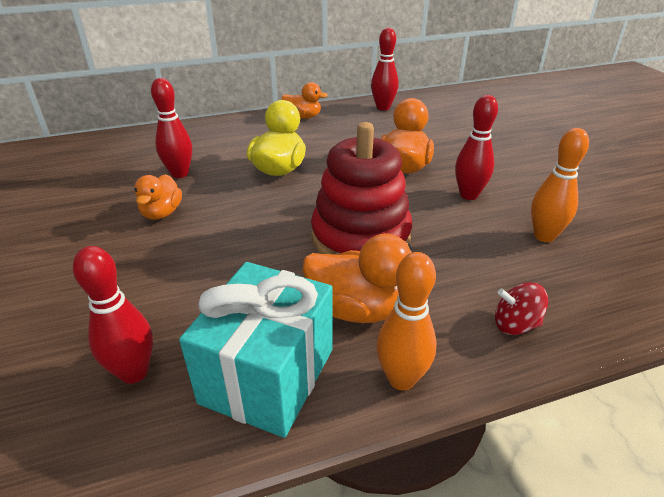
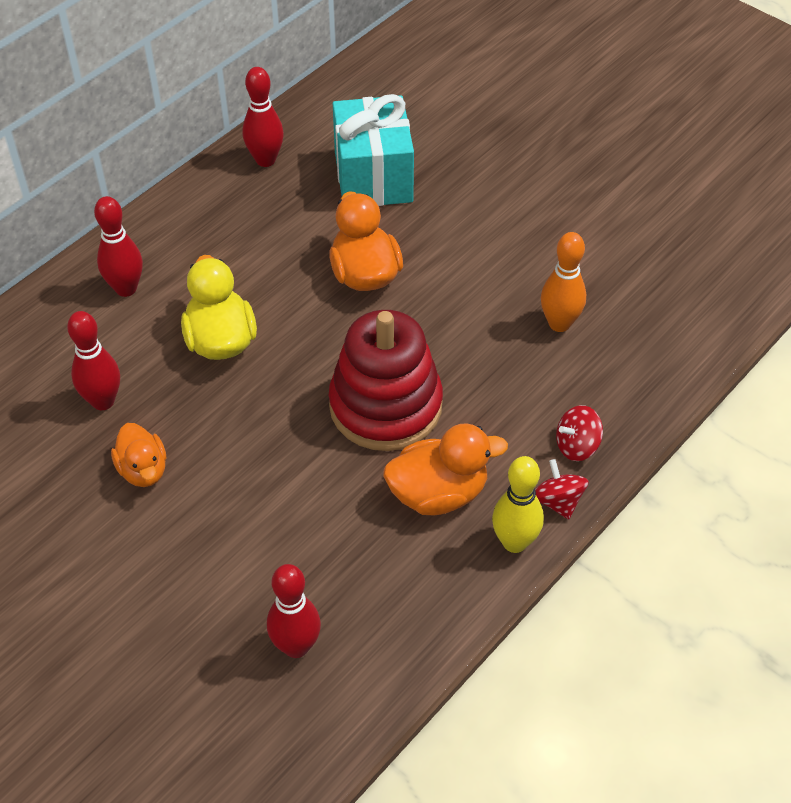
camera: 30 degrees left, 15 degrees up
turquoise gift [179,262,333,438] -> turquoise gift moved to [333,94,414,206]
orange duck [282,82,328,119] -> none
orange bowling pin [376,252,437,390] -> yellow bowling pin [492,456,544,553]
red bowling pin [455,95,498,200] -> red bowling pin moved to [94,196,143,297]
none -> red spinning top [535,459,589,520]

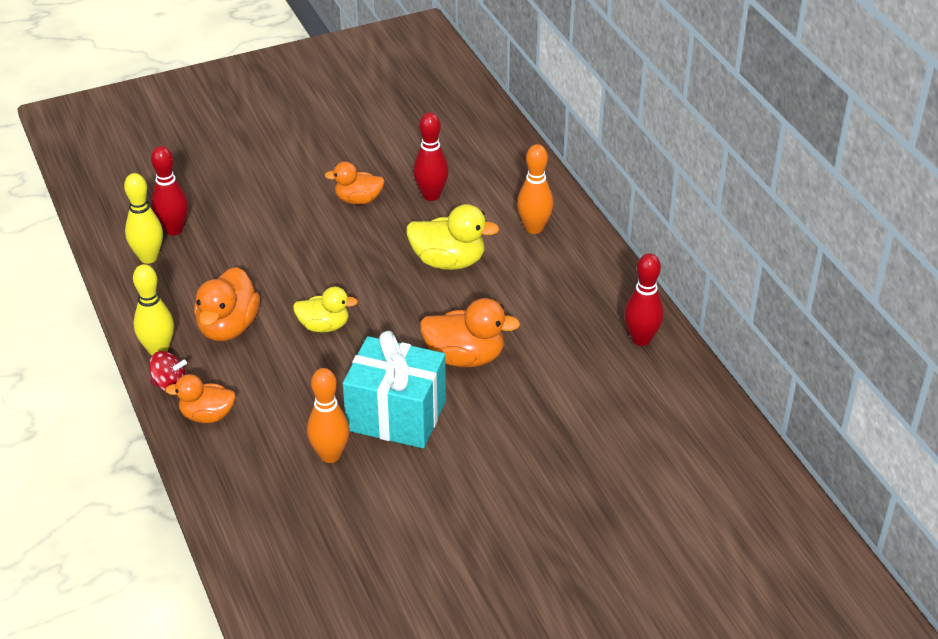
camera: 115 degrees right, 10 degrees down
red bowling pin [94,196,143,297] -> orange bowling pin [517,144,553,234]
red stacking toy [329,310,443,451] -> yellow duck [293,287,358,333]
turquoise gift [333,94,414,206] -> turquoise gift moved to [343,331,446,448]
red spinning top [556,405,603,461] -> orange duck [165,374,236,423]
none -> yellow bowling pin [124,173,163,264]

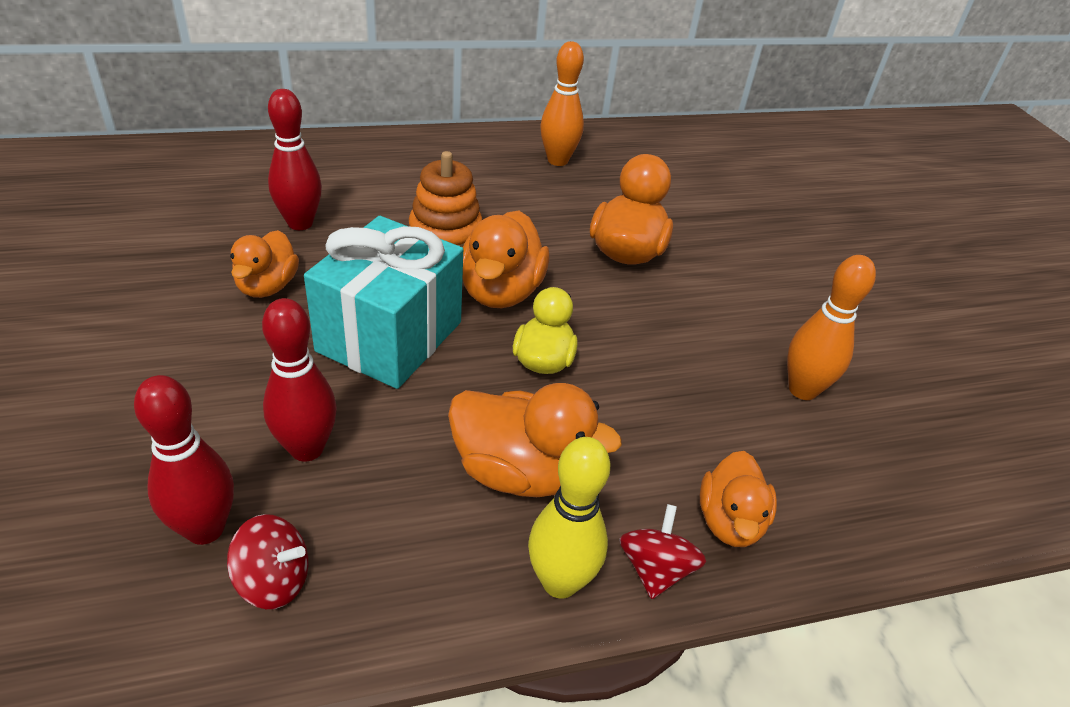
camera: 85 degrees left, 0 degrees up
yellow bowling pin [124,173,163,264] -> red spinning top [227,514,309,609]
turquoise gift [343,331,446,448] -> turquoise gift moved to [304,216,463,389]
yellow duck [406,204,499,270] -> orange stacking toy [409,151,482,248]
orange bowling pin [517,144,553,234] -> orange bowling pin moved to [540,41,584,166]
red bowling pin [624,253,664,346] -> red bowling pin moved to [262,298,337,462]
none -> orange duck [463,211,550,308]

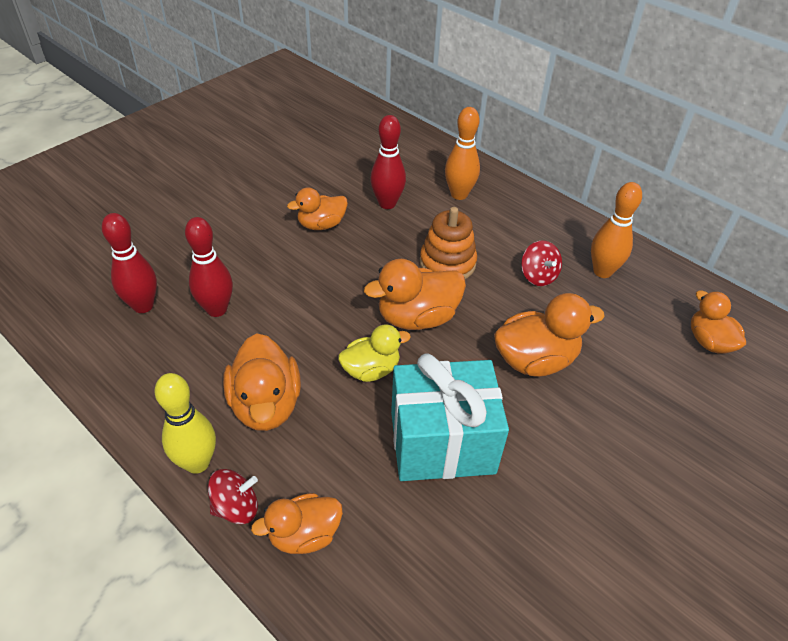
camera: 60 degrees right, 5 degrees up
red spinning top [227,514,309,609] -> red spinning top moved to [521,240,562,286]
turquoise gift [304,216,463,389] -> turquoise gift moved to [391,353,509,481]
orange bowling pin [787,255,876,400] -> orange bowling pin moved to [445,107,480,200]
none -> orange duck [691,290,746,354]

